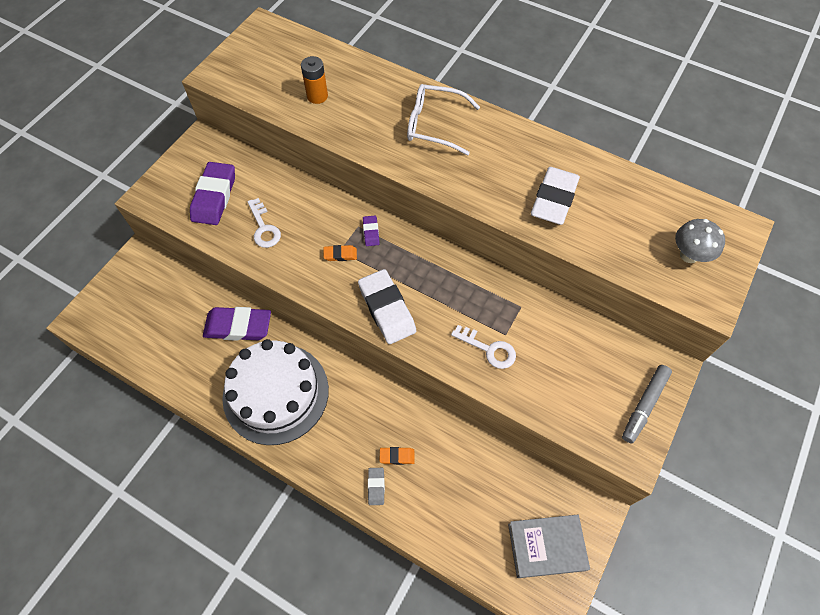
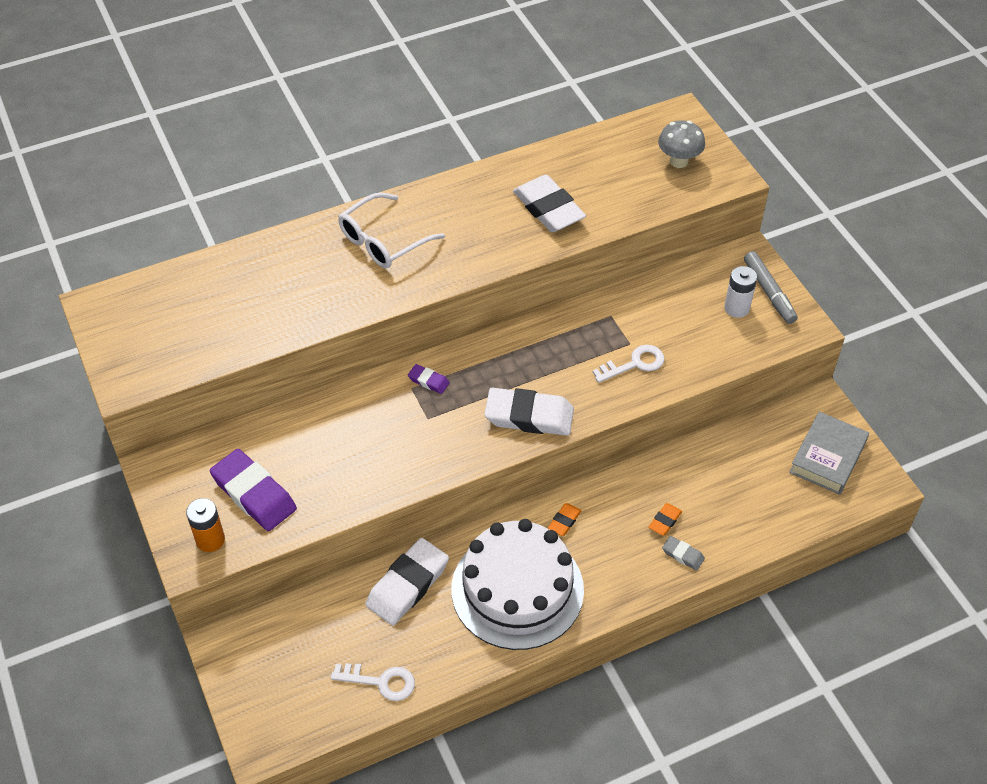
camera: 55 degrees left, 10 degrees down
purple eraser [203,307,271,341] -> white eraser [365,538,449,625]
white key [247,198,281,248] -> white key moved to [331,663,415,701]
orange battery [301,56,328,104] -> orange battery moved to [186,498,225,552]
orange eraser [324,245,357,261] -> orange eraser moved to [548,503,581,536]
none -> white battery [724,266,757,318]

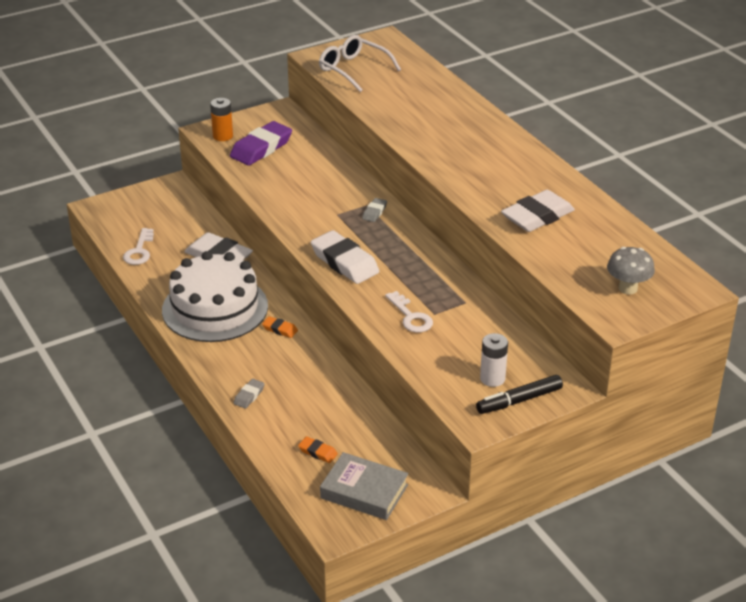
camera: 85 degrees right, 15 degrees down
white glasses [338,192,445,268] -> white glasses moved to [319,35,401,92]
purple eraser [408,364,450,394] -> grey eraser [362,198,387,222]
white eraser [484,388,574,436] -> white eraser turned 45 degrees counterclockwise [311,230,379,284]
orange eraser [649,503,682,536] -> orange eraser moved to [298,437,338,463]
grey marker [744,251,798,324] -> black marker [476,375,563,414]

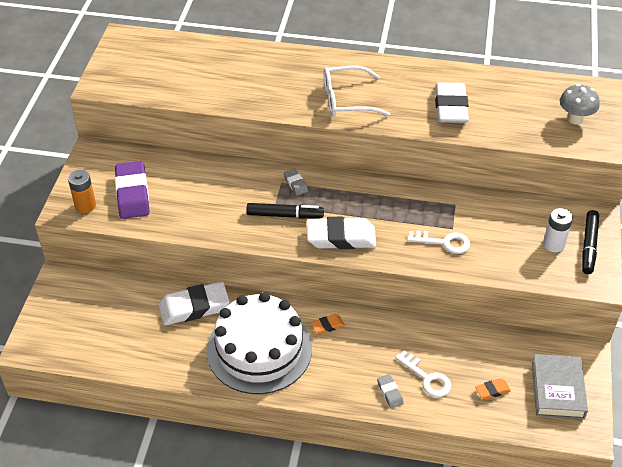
camera: 50 degrees left, 10 degrees up
white key [123,228,154,265] -> white key moved to [395,350,452,397]
white glasses [319,35,401,92] -> white glasses moved to [324,65,390,117]
grey book [320,452,408,520] -> grey book turned 60 degrees counterclockwise [532,354,588,419]
none -> black marker [246,203,324,219]

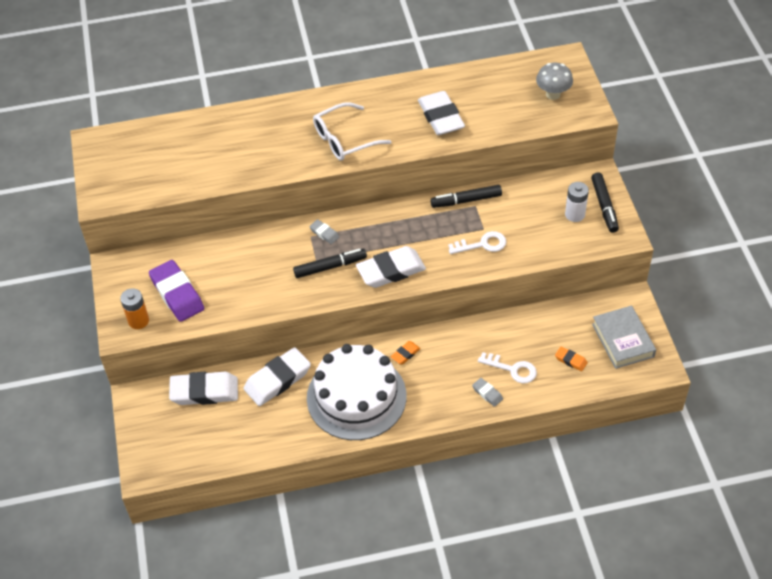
camera: 20 degrees left, 5 degrees up
orange eraser [475,378,511,400] -> orange eraser turned 75 degrees clockwise [555,346,588,371]
none -> white eraser [169,372,238,405]
none -> black marker [430,185,502,208]

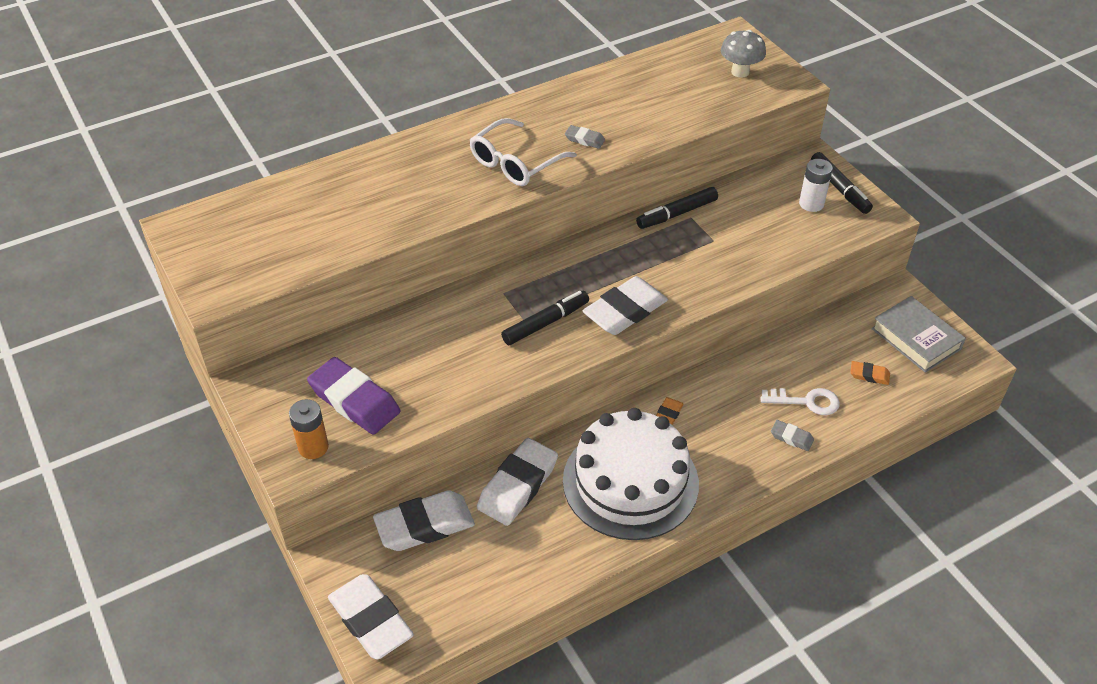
camera: 20 degrees left, 5 degrees down
grey eraser [309,219,339,244] -> grey eraser moved to [565,125,605,149]
white eraser [418,91,465,135] -> white eraser moved to [328,574,414,660]
white key [448,231,506,254] -> none

